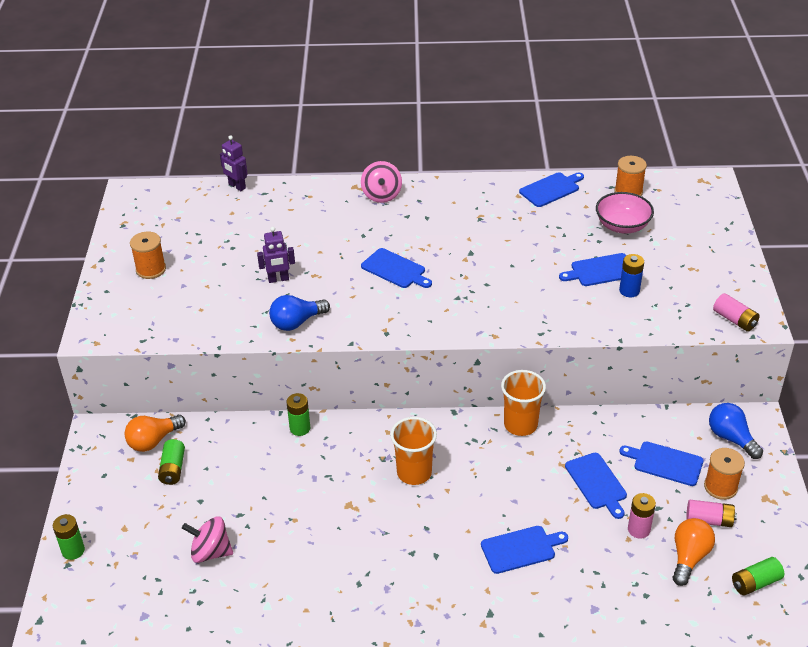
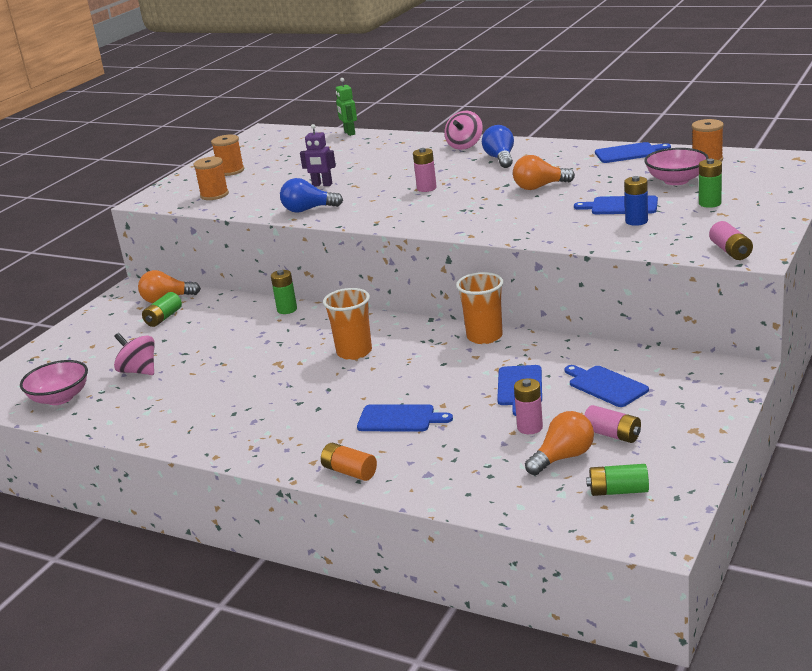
camera: 30 degrees right, 15 degrees down
green battery [53,514,85,560] -> green battery moved to [699,159,722,208]
purple robot [220,135,248,191] -> green robot [336,78,357,136]
blue cutting board [361,248,432,288] -> pink battery [413,148,437,192]
orange spool [704,448,745,500] -> orange spool moved to [193,157,229,200]
blue light bulb [709,403,763,459] -> blue light bulb moved to [482,125,514,168]
none -> pink bowl [20,360,88,405]
none -> orange battery [321,443,377,481]
none -> orange light bulb [513,155,575,190]

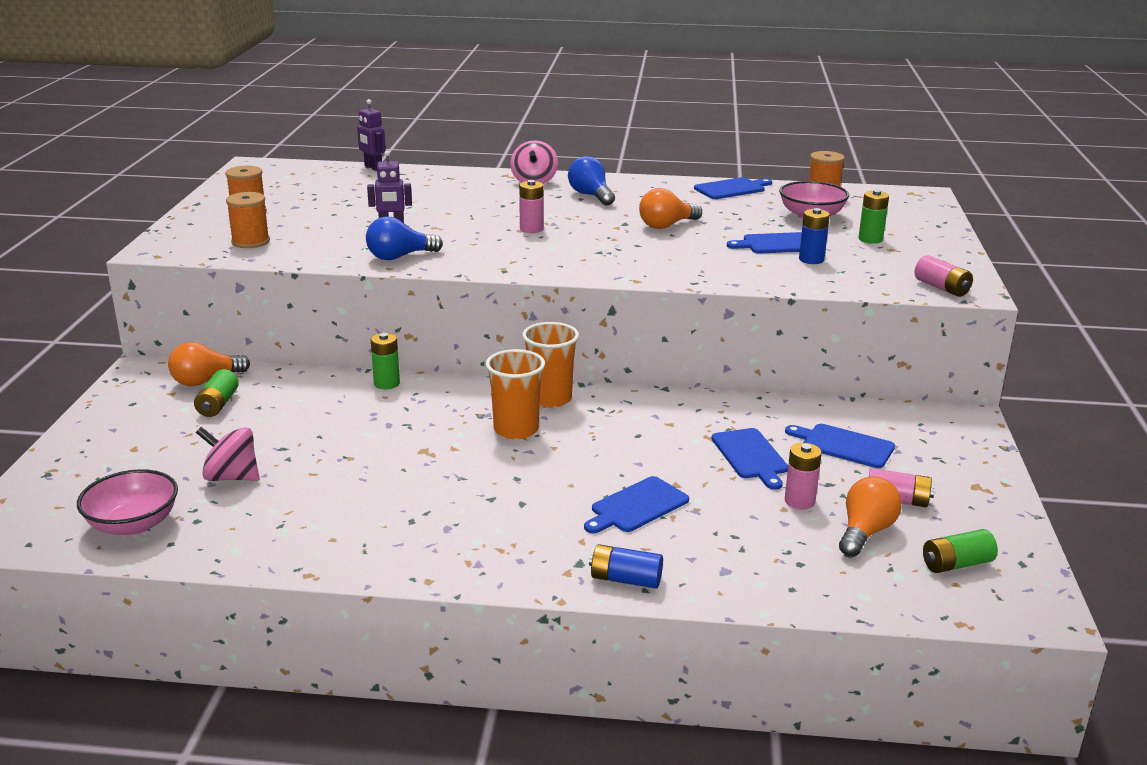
camera: 25 degrees left, 0 degrees up
orange battery [321,443,377,481] -> blue battery [589,544,663,589]
green robot [336,78,357,136] -> purple robot [357,99,386,171]
blue cutting board [357,404,453,432] -> blue cutting board turned 150 degrees clockwise [584,476,689,533]
orange cup [456,272,504,344] -> orange cup moved to [522,322,579,408]

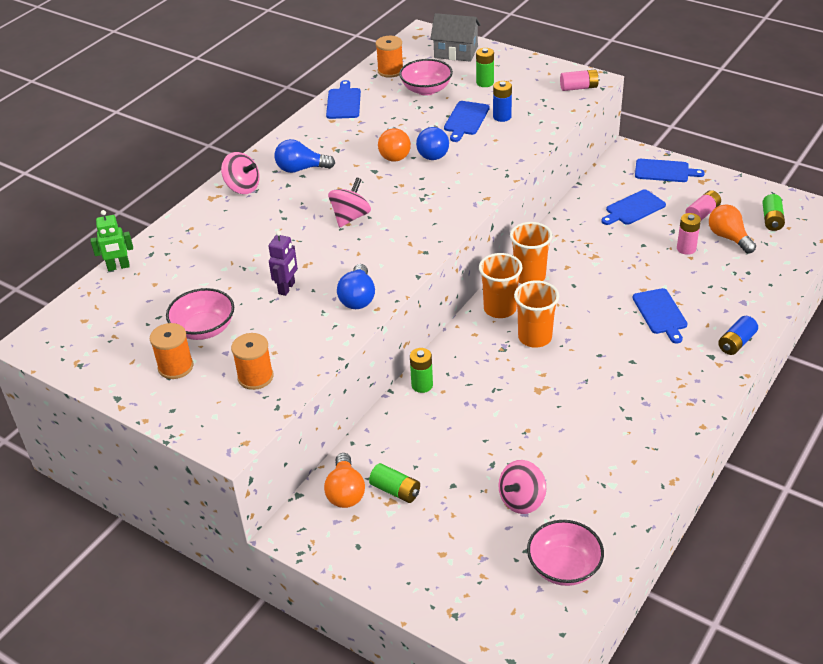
camera: 60 degrees left, 15 degrees up
purple robot [357,99,386,171] -> green robot [90,210,133,271]
pink battery [519,180,544,233] -> pink spinning top [328,177,371,228]
blue cutting board [711,428,788,490] -> blue cutting board moved to [635,159,705,182]
none -> pink bowl [166,288,234,340]
none -> blue light bulb [416,125,449,160]
none -> grey house [430,13,481,62]
none -> orange cup [510,222,553,284]

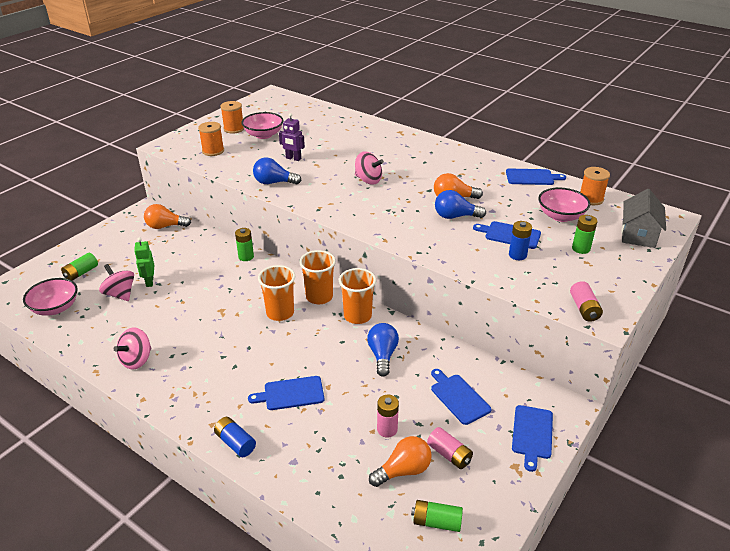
camera: 90 degrees right, 5 degrees down
green robot [90,210,133,271] -> green robot moved to [134,237,154,287]
pink spinning top [221,152,260,194] -> pink spinning top moved to [114,328,152,370]
blue light bulb [275,139,335,173] -> blue light bulb moved to [367,323,399,377]
green battery [369,463,420,503] -> green battery moved to [61,253,98,281]

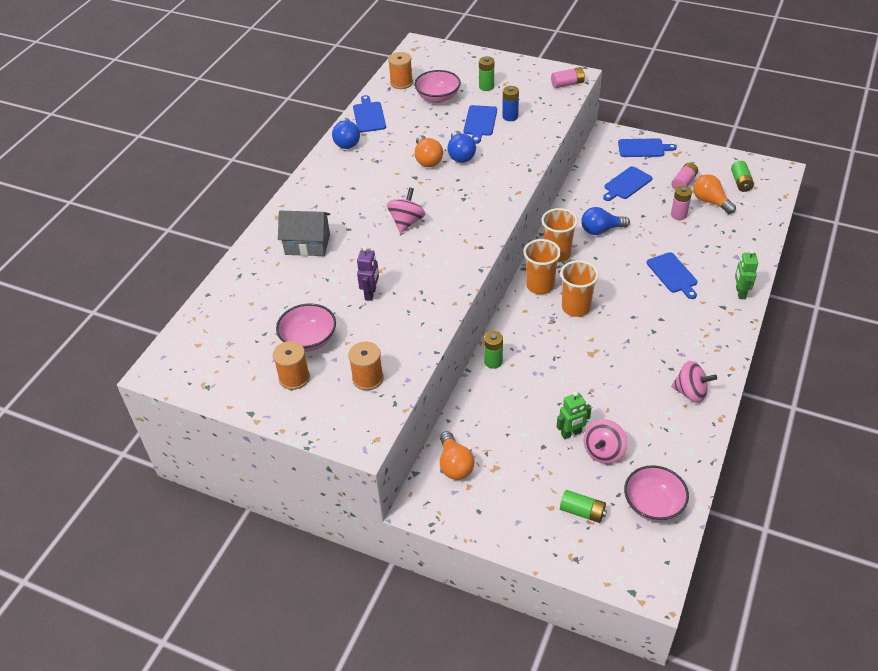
camera: 100 degrees left, 10 degrees up
blue battery [214,417,256,457] -> green robot [735,250,758,299]
blue light bulb [253,157,302,184] -> blue light bulb moved to [332,118,360,149]
grey house [621,189,666,248] -> grey house moved to [278,211,330,256]

